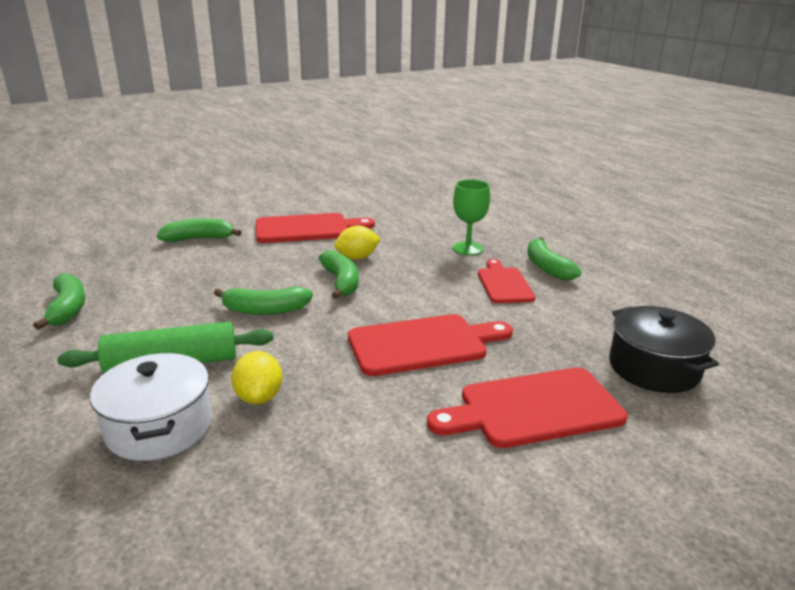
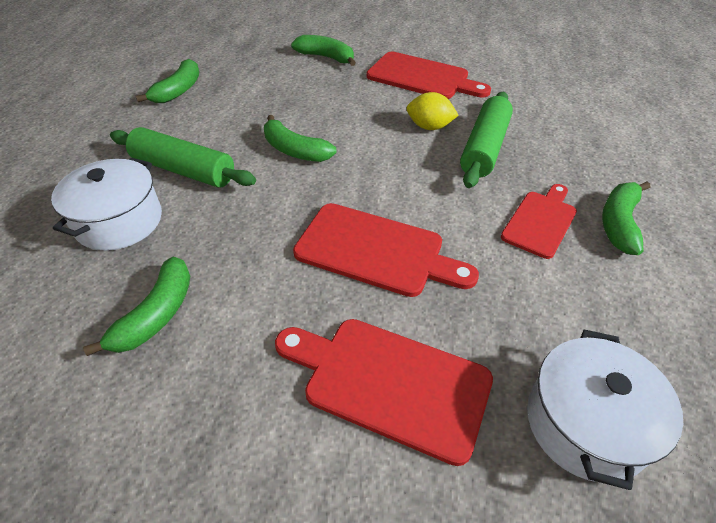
camera: 40 degrees right, 20 degrees up
yellow lemon [231,351,282,404] -> none
green banana [319,250,359,299] -> green banana moved to [83,257,190,356]
green goblet [453,180,490,255] -> none
black pot [609,306,719,393] -> white pot [527,329,683,490]
none -> green rolling pin [460,92,513,188]

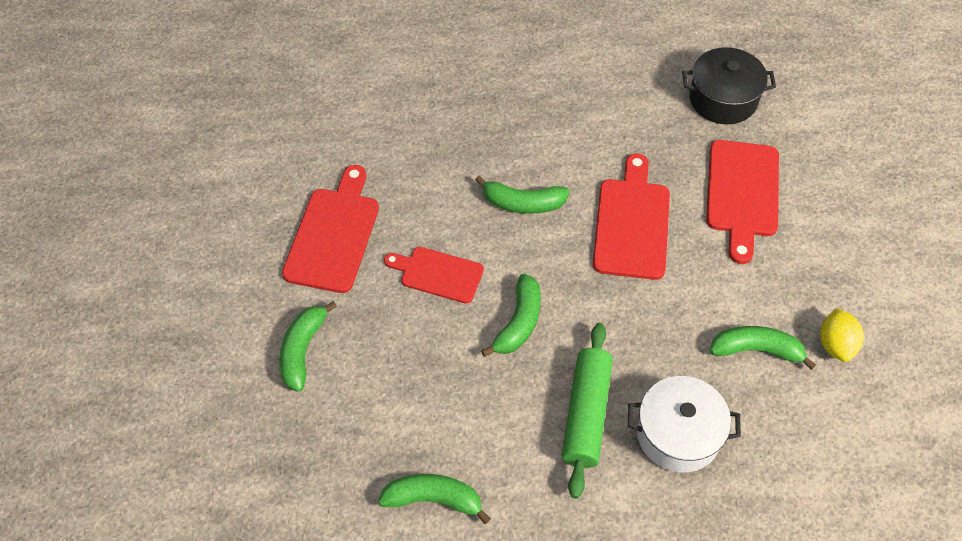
camera: 105 degrees left, 10 degrees up
yellow lemon [407,92,459,130] -> yellow lemon moved to [820,308,864,362]
green rolling pin [460,92,513,188] -> none
red cutting board [501,184,577,259] -> red cutting board moved to [384,247,484,304]
white pot [527,329,683,490] -> black pot [682,47,776,124]
green banana [602,181,650,255] -> green banana moved to [475,176,570,214]

